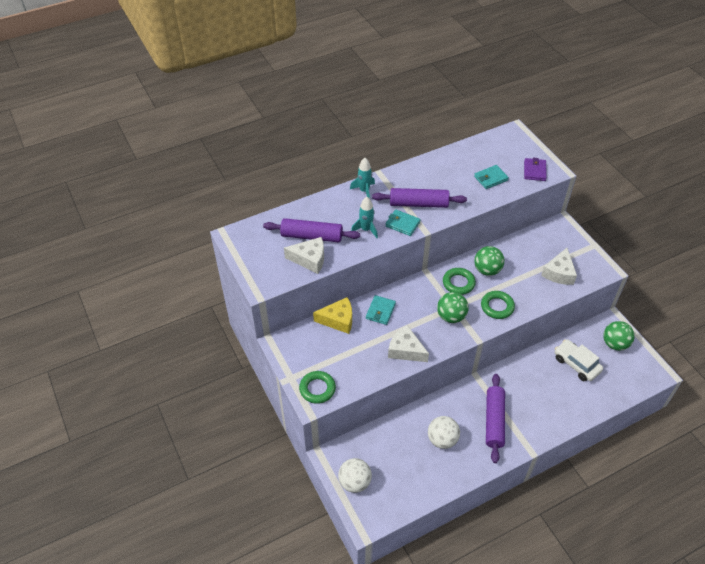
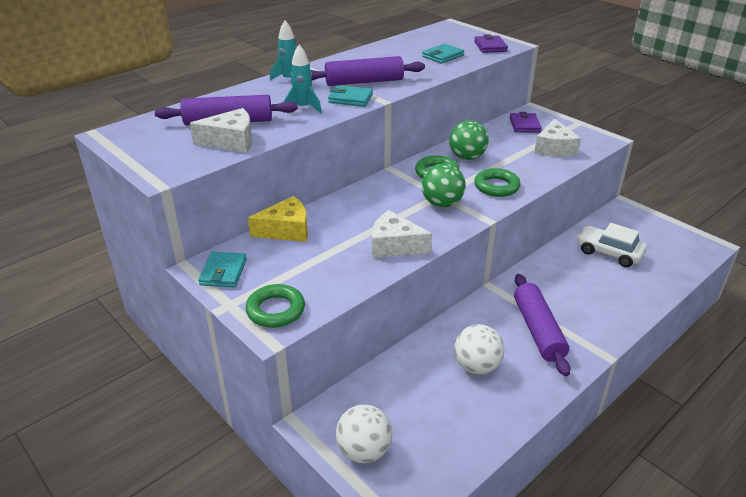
camera: 15 degrees left, 15 degrees down
turquoise wallet [366,295,396,325] -> turquoise wallet moved to [198,252,247,287]
green ball [603,321,635,351] -> none
none -> purple wallet [509,112,542,132]

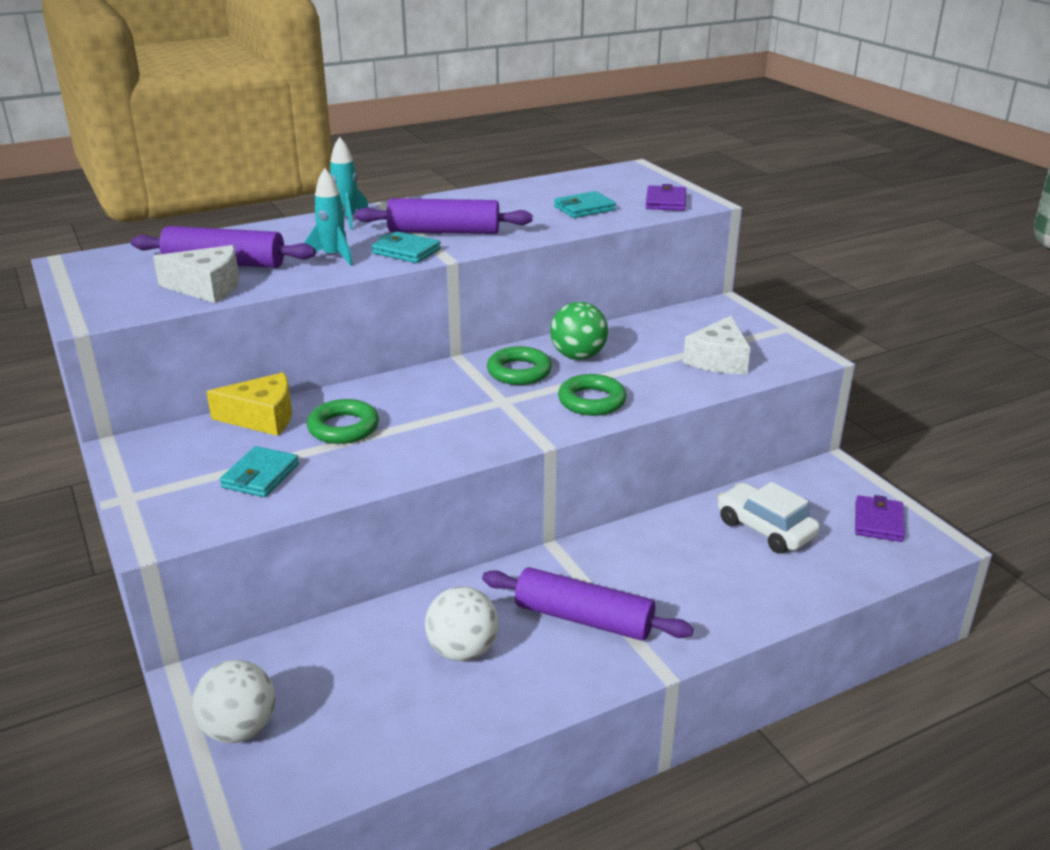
camera: 15 degrees right, 5 degrees down
turquoise wallet [198,252,247,287] -> turquoise wallet moved to [220,446,299,497]
green ring [245,284,305,328] -> green ring moved to [307,399,379,444]
white cheese [372,210,432,258] -> none
green ball [422,164,466,207] -> none
purple wallet [509,112,542,132] -> purple wallet moved to [855,495,905,542]
purple rolling pin [514,274,570,376] -> purple rolling pin turned 75 degrees counterclockwise [482,567,694,641]

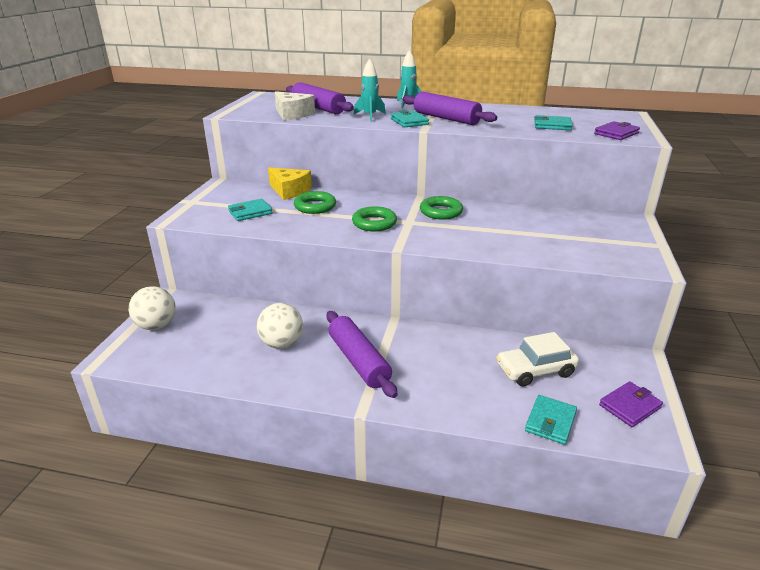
camera: 40 degrees right, 0 degrees up
green ball [550,302,608,360] -> none
green ring [558,374,626,416] -> green ring moved to [352,206,397,231]
white cheese [683,316,750,374] -> none
white car [717,482,820,554] -> white car turned 105 degrees counterclockwise [496,332,579,387]
none -> turquoise wallet [525,395,577,445]

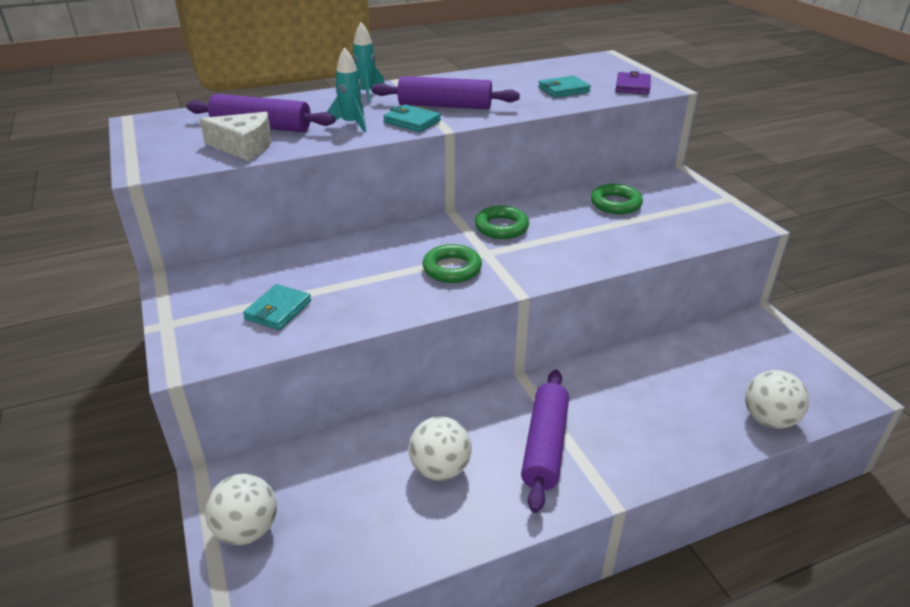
camera: 35 degrees left, 5 degrees up
yellow cheese [268,167,312,200] -> none
green ring [294,191,336,214] -> green ring moved to [590,184,643,214]
purple rolling pin [327,311,398,398] -> purple rolling pin turned 75 degrees clockwise [521,370,569,513]
white car [496,332,579,387] -> none
turquoise wallet [525,395,577,445] -> white ball [745,370,809,429]
purple wallet [599,381,663,427] -> none

